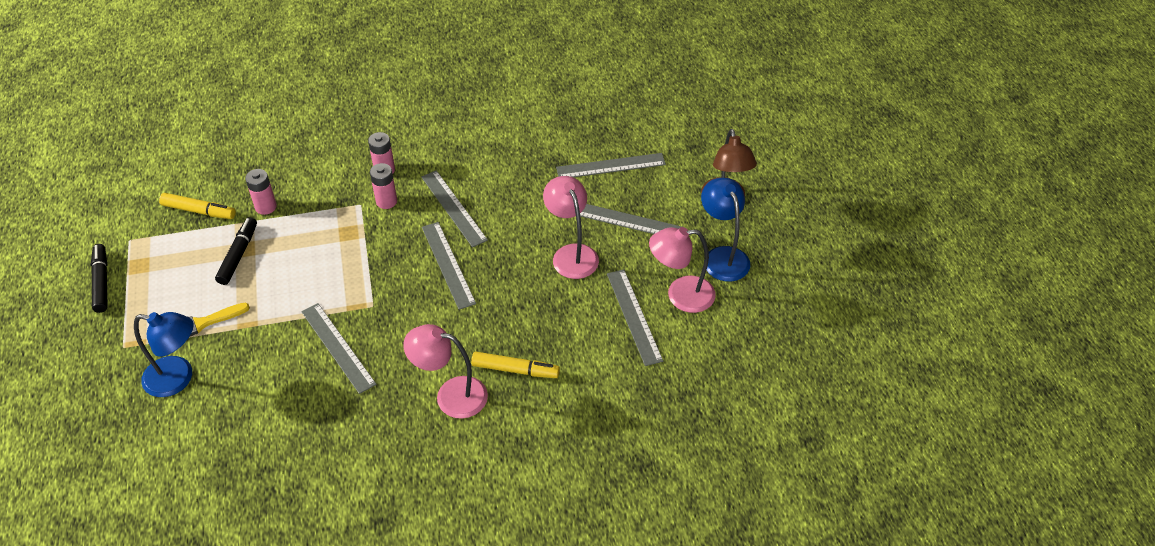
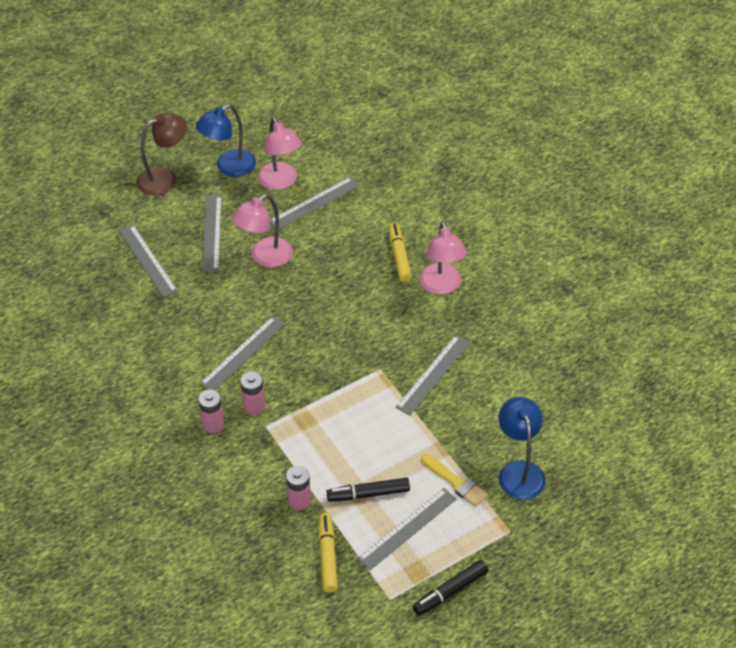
camera: 110 degrees left, 0 degrees up
grey ruler [422,222,476,310] -> grey ruler moved to [357,488,457,570]

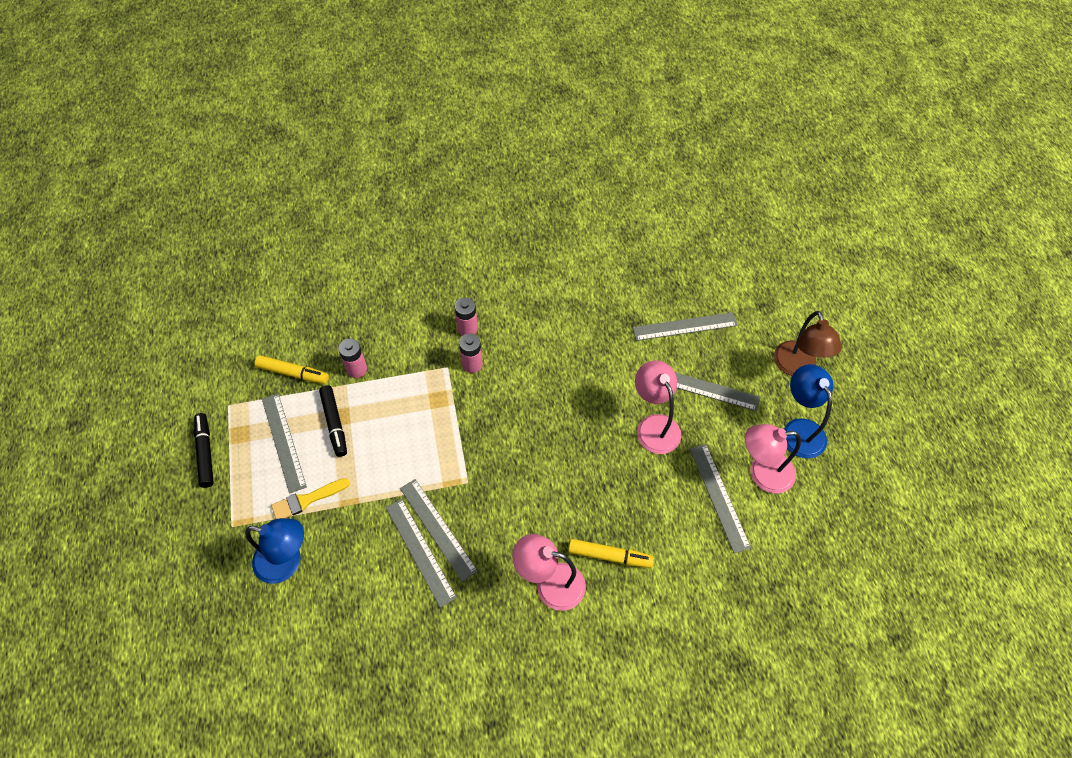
camera: 110 degrees right, 10 degrees up
grey ruler [200,316,285,390] -> grey ruler moved to [386,499,457,608]
black marker [326,478,410,502] -> black marker turned 150 degrees clockwise [319,385,347,457]

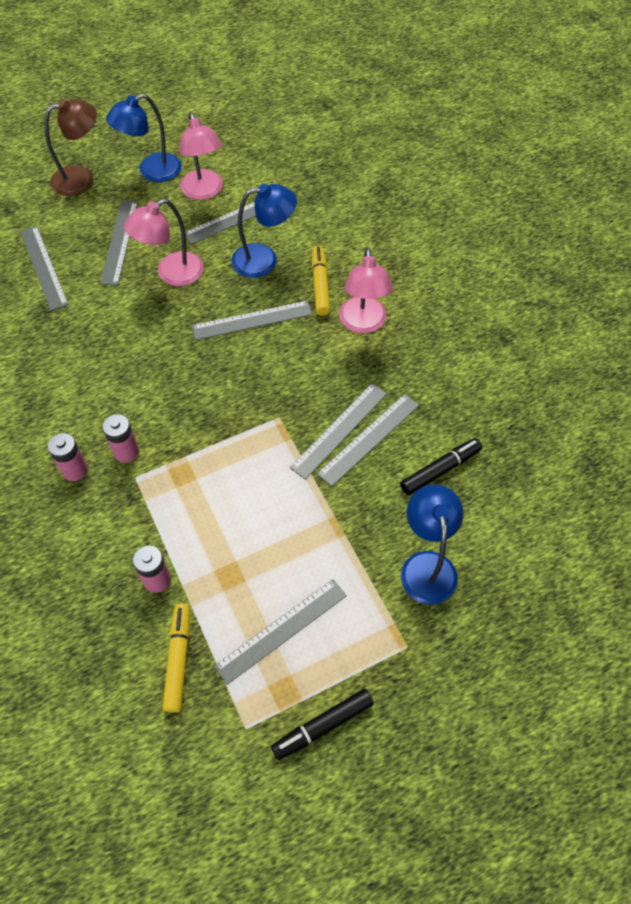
camera: 105 degrees left, 0 degrees up
yellow brush [271,478,350,519] -> none
black marker [319,385,347,457] -> black marker moved to [400,438,482,495]
none -> grey ruler [192,301,312,340]
none -> blue lamp [231,184,297,278]

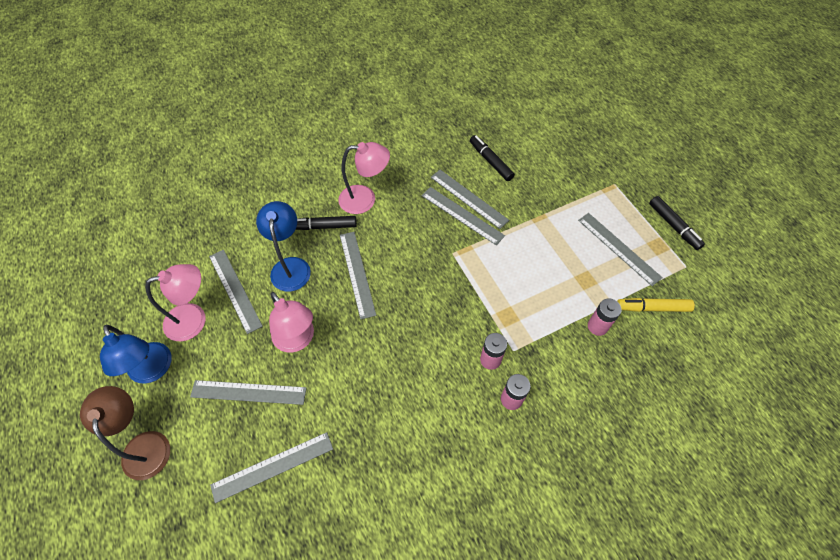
camera: 90 degrees left, 0 degrees up
yellow marker [312,246,330,316] -> black marker [295,216,357,230]
blue lamp [401,484,464,605] -> none

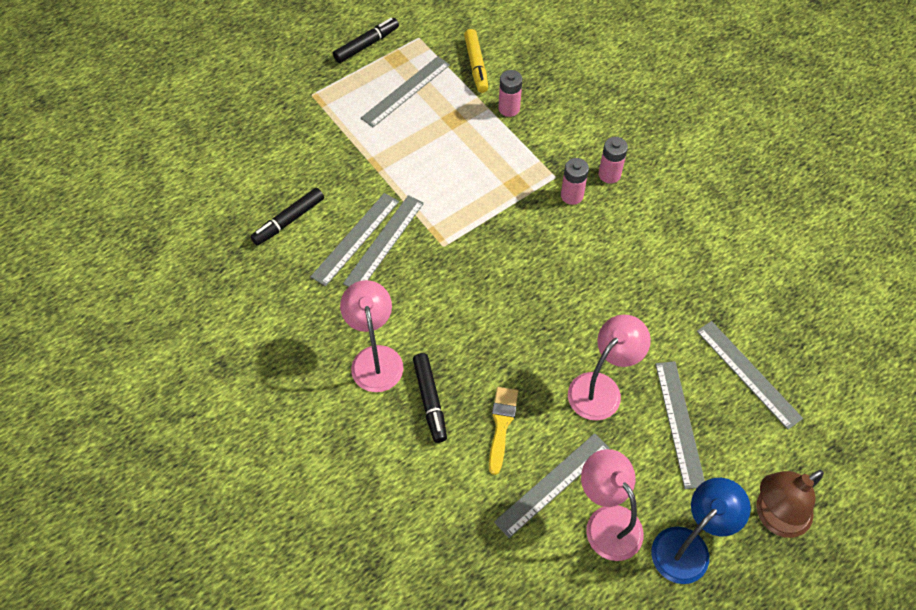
camera: 100 degrees left, 0 degrees up
blue lamp [256,201,311,292] -> yellow brush [489,387,518,475]
grey ruler [340,232,376,319] -> none

